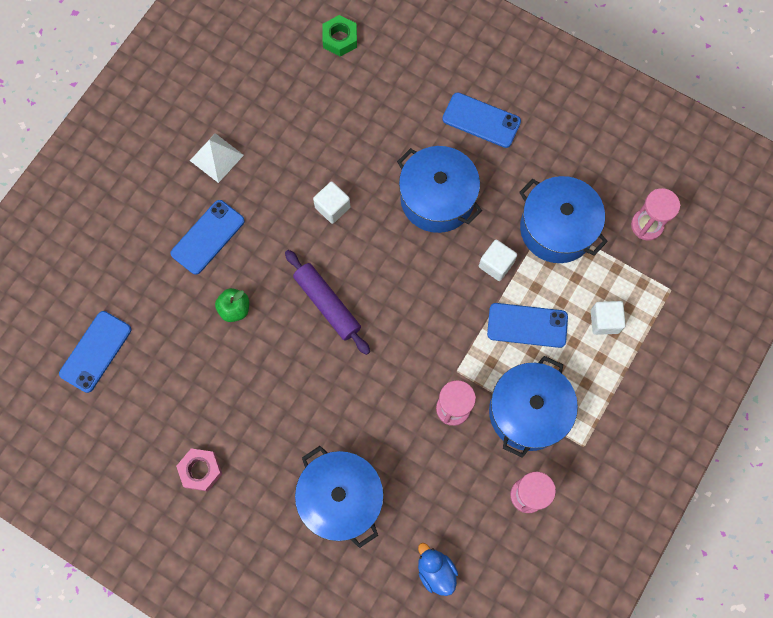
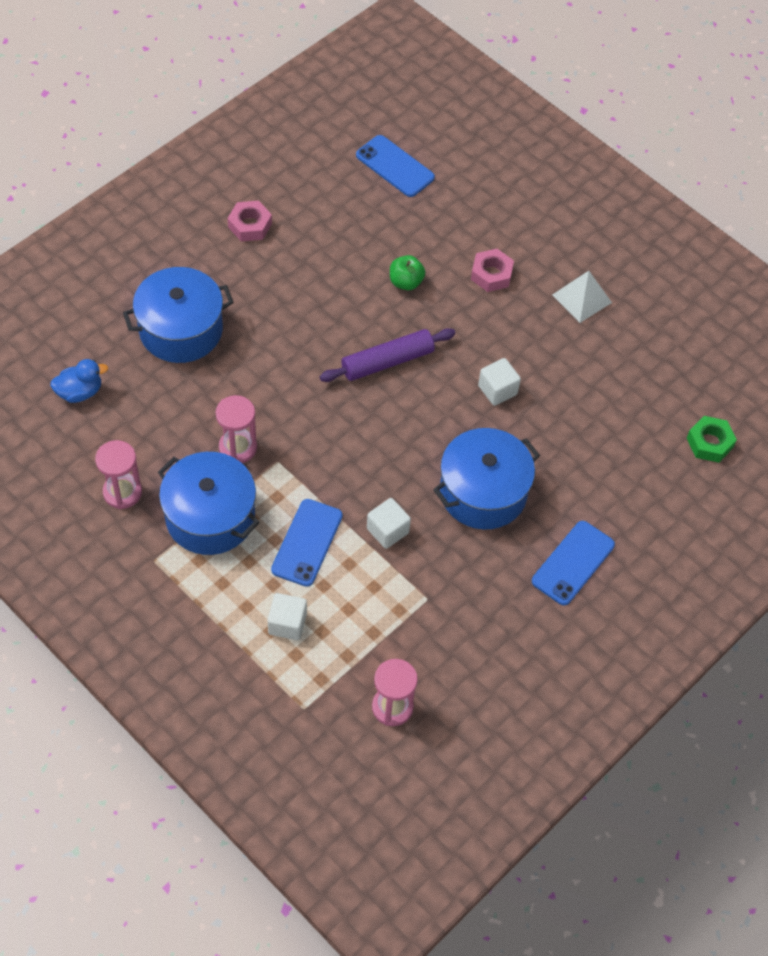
camera: 100 degrees right, 15 degrees down
blue phone [171,200,245,275] -> pink nut [471,249,514,292]
blue pot [519,176,608,263] -> none

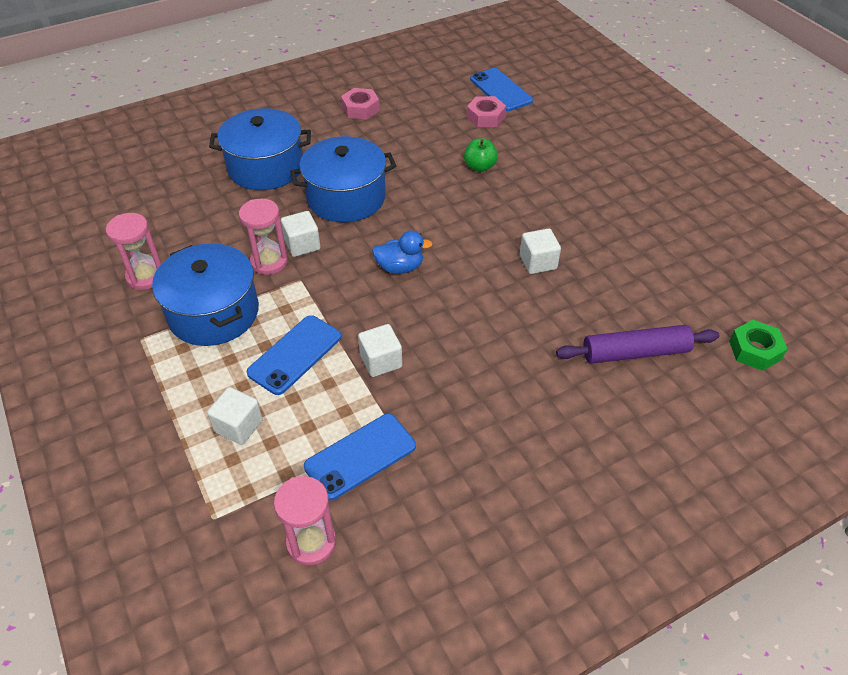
camera: 20 degrees right, 10 degrees down
blue duck [50,359,108,403] -> blue duck moved to [372,230,433,274]
purple rolling pin [319,328,456,382] -> purple rolling pin moved to [556,325,719,364]
blue pot [433,428,540,530] -> blue pot moved to [290,136,396,222]
pink nut [471,249,514,292] -> pink nut moved to [467,96,506,127]
blue phone [532,521,615,605] -> blue phone moved to [304,414,416,501]
white pyramid [552,271,612,323] -> none
none -> white cube [281,211,320,257]

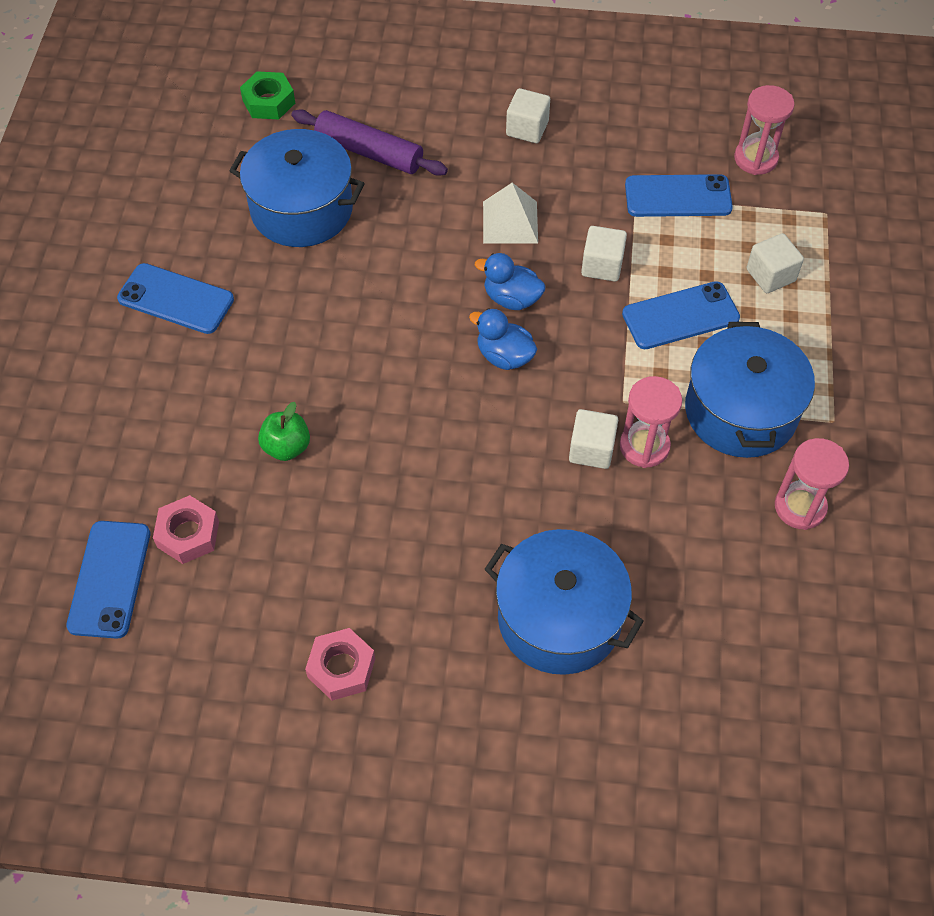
camera: 145 degrees left, 10 degrees up
blue pot [290,136,396,222] -> blue pot moved to [230,129,365,247]
white cube [520,228,561,274] -> white cube moved to [506,88,550,143]
none -> blue phone [117,263,234,334]
none -> blue duck [475,253,545,310]
none -> white pyramid [483,183,538,244]

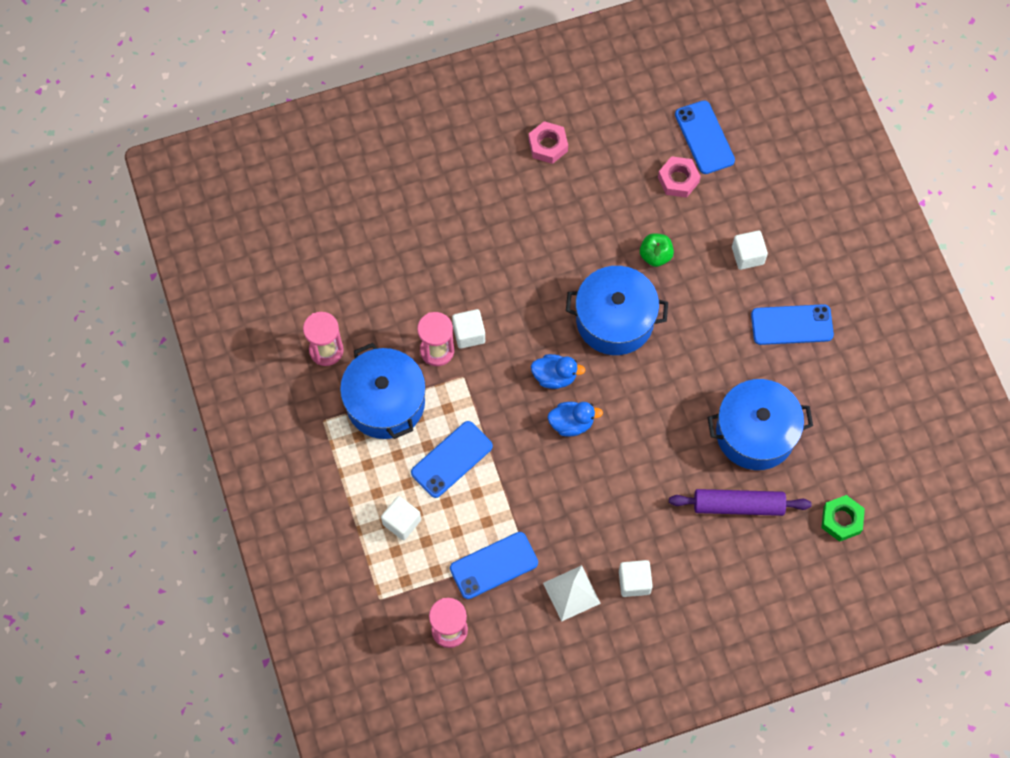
camera: 155 degrees right, 10 degrees up
white pyramid [483,183,538,244] -> white pyramid moved to [543,565,601,622]
blue pot [484,529,644,675] -> blue pot moved to [566,266,668,355]
white cube [581,226,627,281] -> white cube moved to [732,230,768,270]

